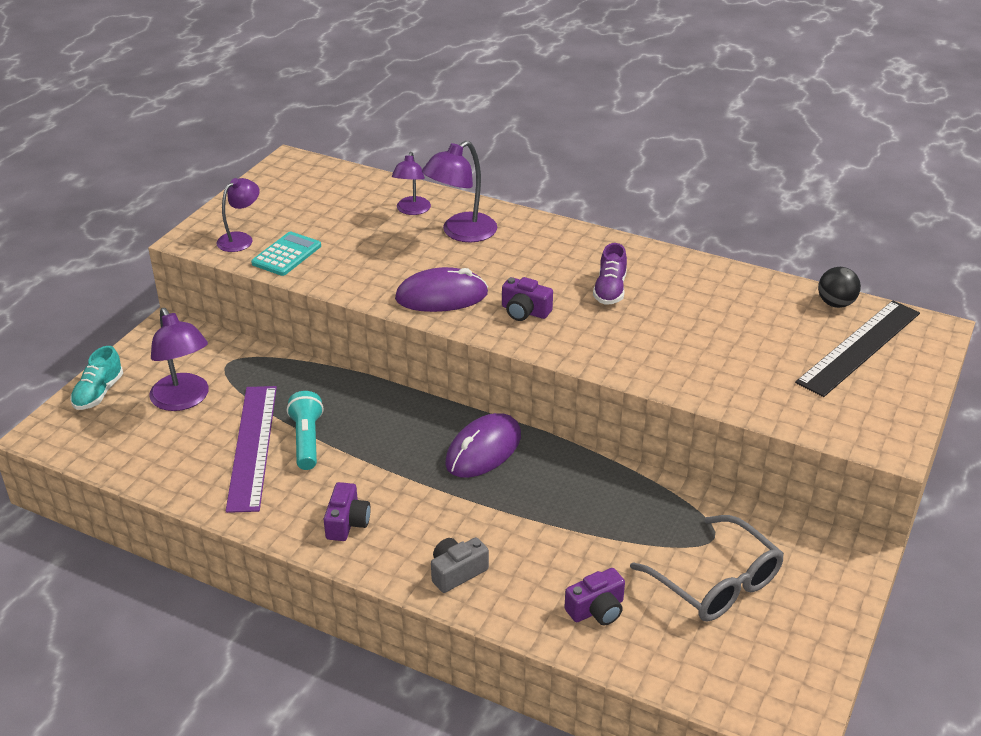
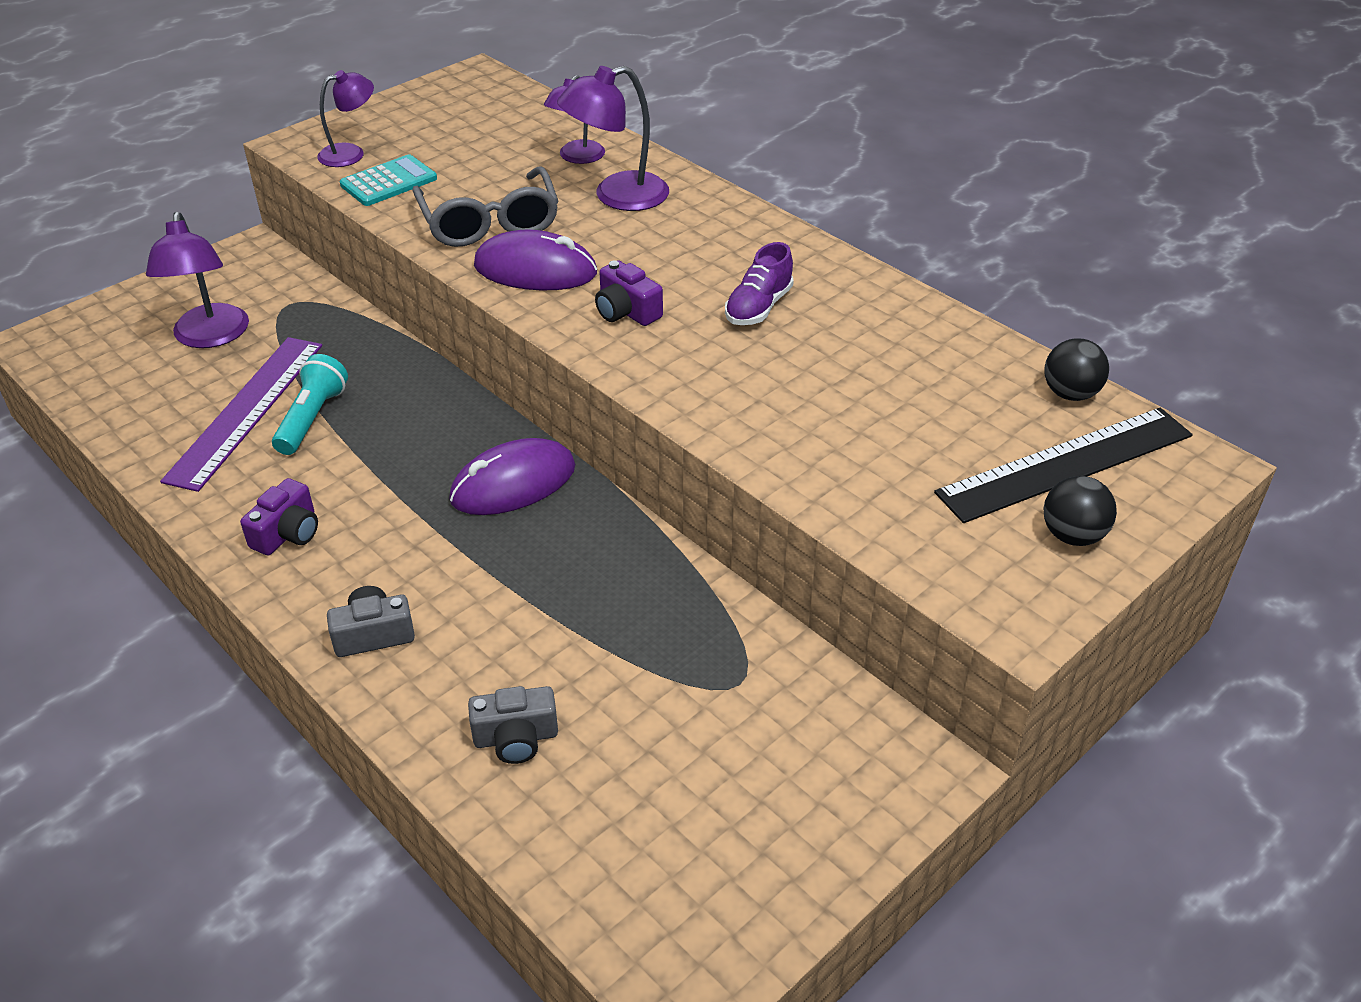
camera: 20 degrees right, 5 degrees up
turquoise shoe [70,346,123,410] -> none
purple camera [564,568,625,625] -> grey camera [468,686,558,764]
grey glasses [630,515,784,622] -> grey glasses moved to [412,166,558,247]
none -> black ball [1043,476,1117,546]

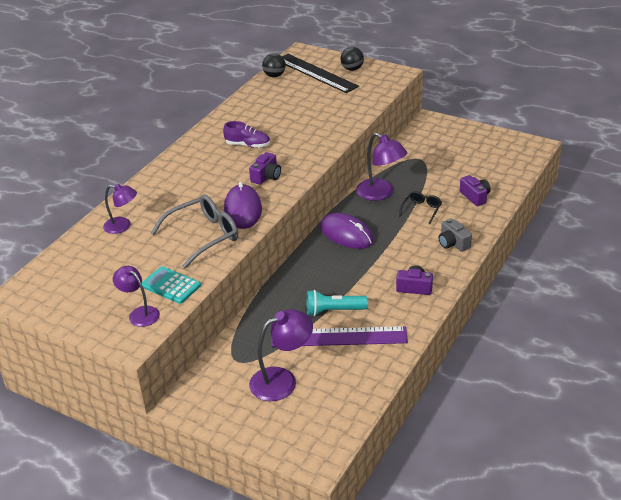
camera: 105 degrees left, 5 degrees down
grey camera [468,686,558,764] -> purple camera [460,175,490,206]
purple lamp [557,66,669,211] -> purple lamp moved to [356,133,407,201]
none -> black glasses [399,191,442,224]

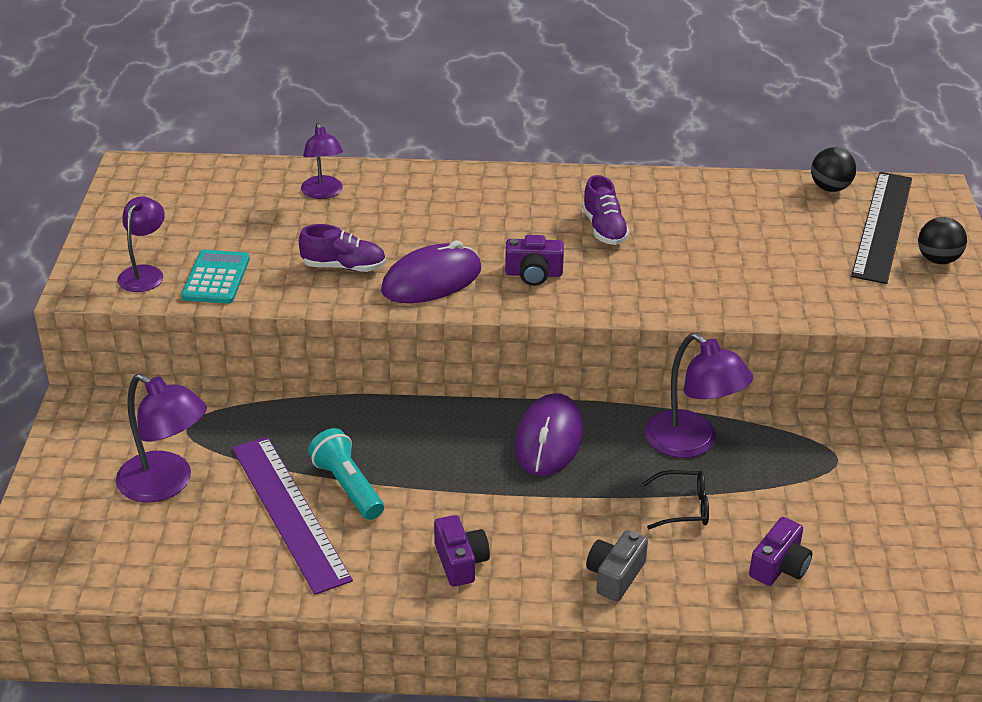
camera: 60 degrees right, 0 degrees up
grey glasses [150,195,238,269] -> purple shoe [299,224,386,272]
purple lamp [356,133,407,201] -> purple lamp turned 60 degrees counterclockwise [645,333,753,458]

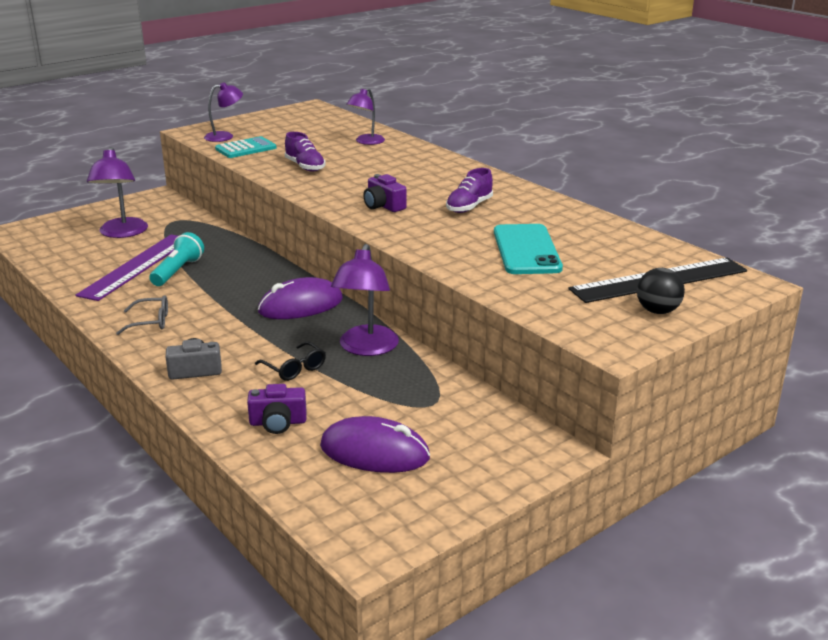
camera: 50 degrees right, 10 degrees down
purple mouse [381,240,481,303] -> purple mouse moved to [320,416,430,473]
purple camera [434,515,490,587] -> grey glasses [116,295,168,335]
black ball [811,147,856,192] -> none
none -> turquoise phone [494,224,563,274]

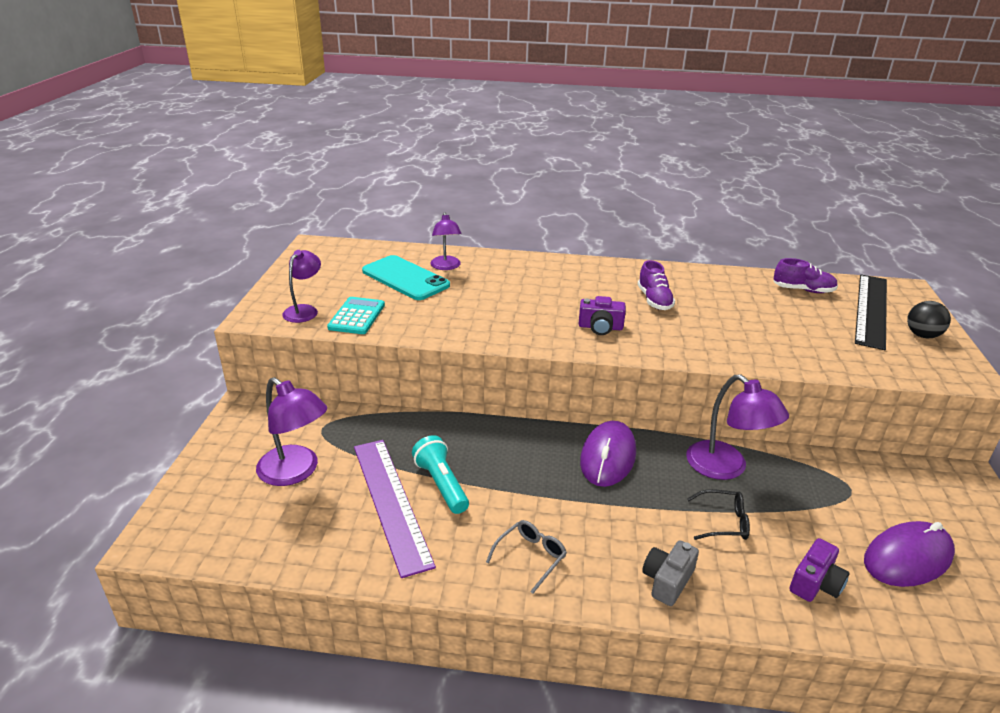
camera: 45 degrees left, 5 degrees up
purple shoe [285,132,325,171] -> purple shoe moved to [773,258,838,293]
turquoise phone [494,224,563,274] -> turquoise phone moved to [362,255,450,300]

